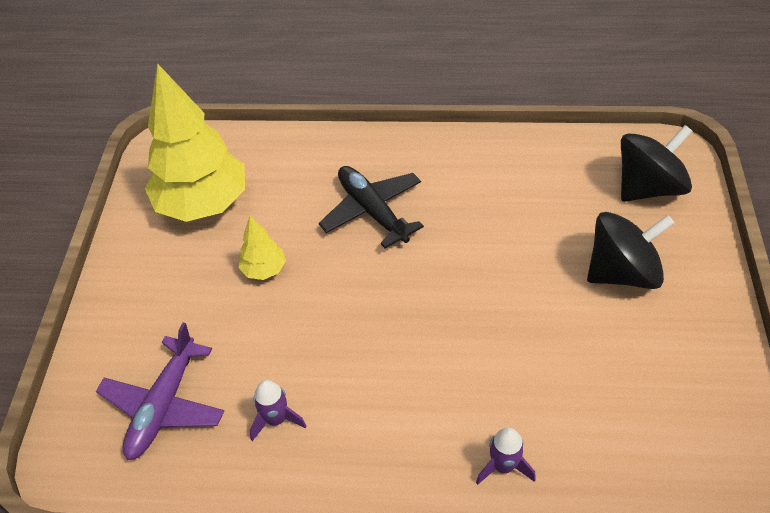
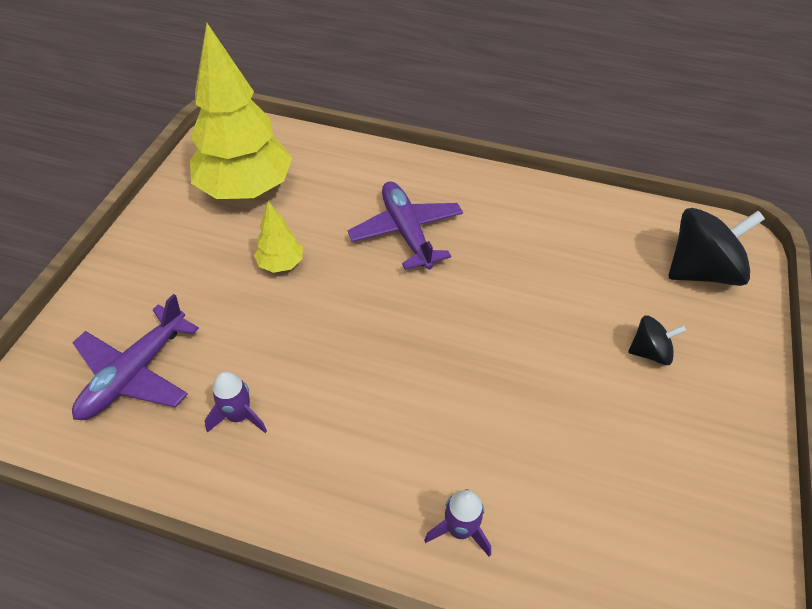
camera: 10 degrees right, 0 degrees up
black plane [319,166,424,249] -> purple plane [348,181,463,270]
black spinning top [587,212,674,289] -> black spinning top [628,315,686,365], size x0.53

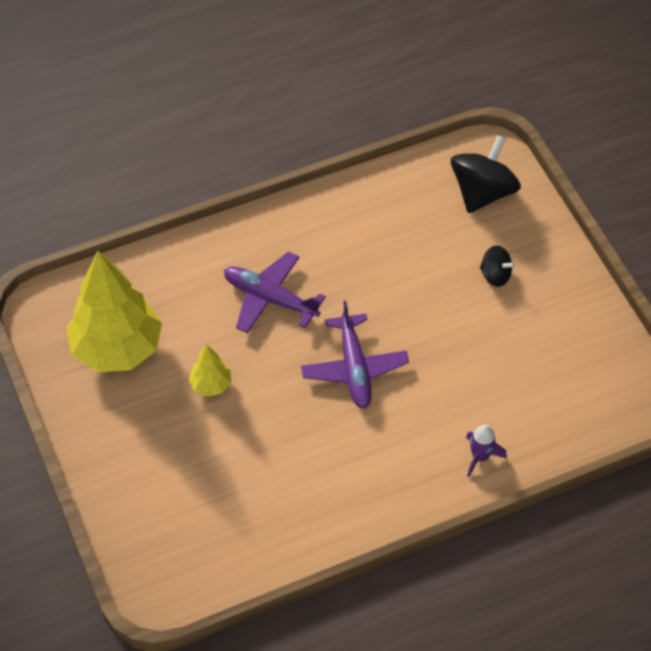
camera: 40 degrees left, 5 degrees up
purple plane [72,294,199,420] -> purple plane moved to [301,301,409,409]
purple rocket [205,371,267,433] -> none
black spinning top [628,315,686,365] -> black spinning top turned 75 degrees clockwise [480,245,515,287]

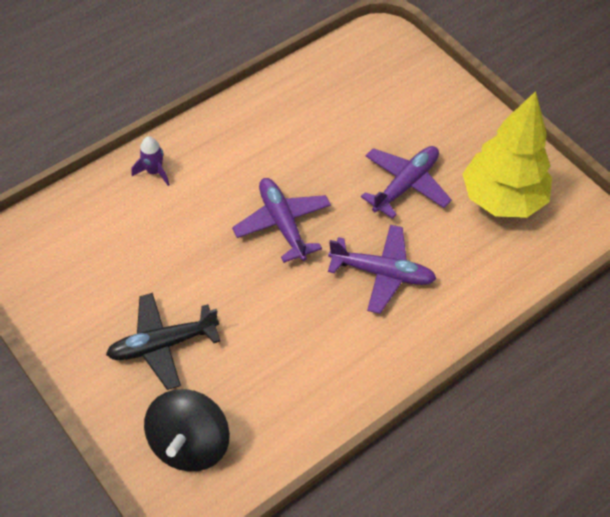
camera: 165 degrees right, 0 degrees up
yellow tree [189,344,231,397] -> purple plane [361,146,452,219]
black spinning top [480,245,515,287] -> black plane [106,293,220,390]

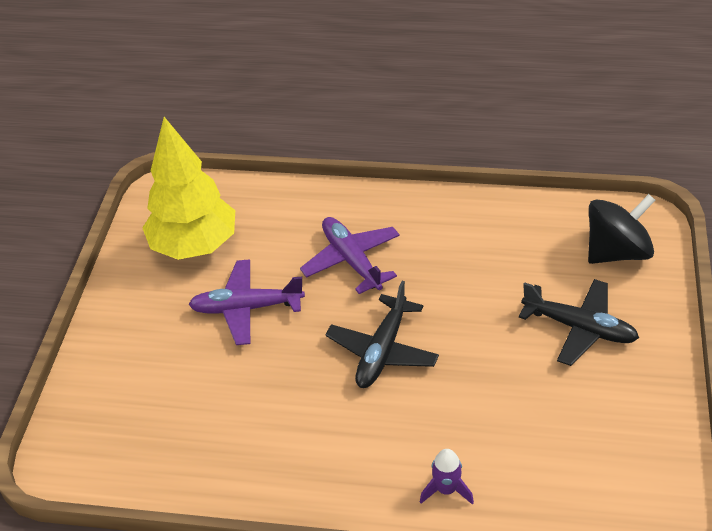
camera: 130 degrees left, 10 degrees down
purple plane [232,178,331,263] -> black plane [326,281,439,388]

